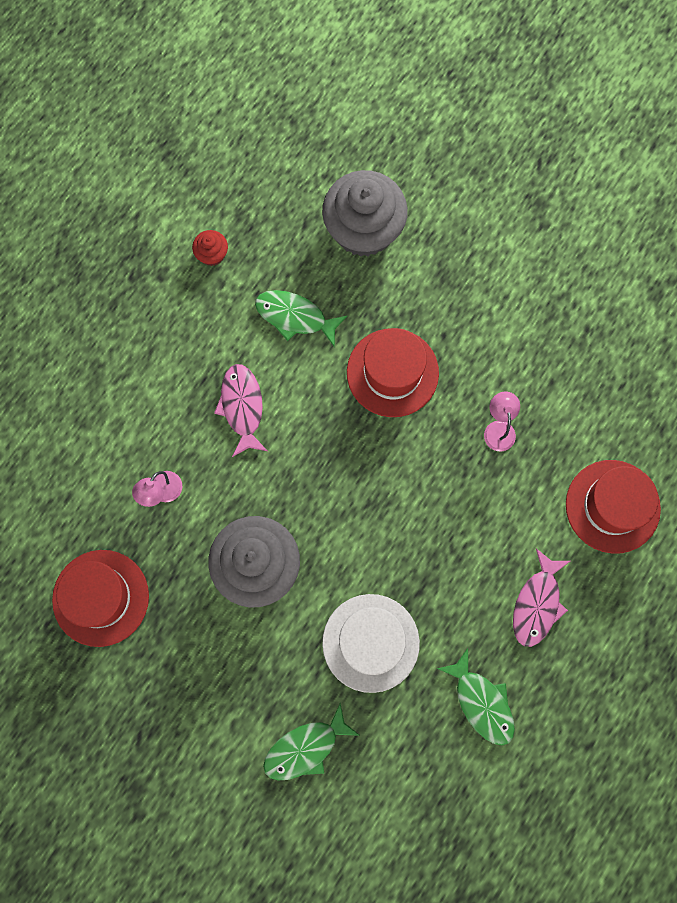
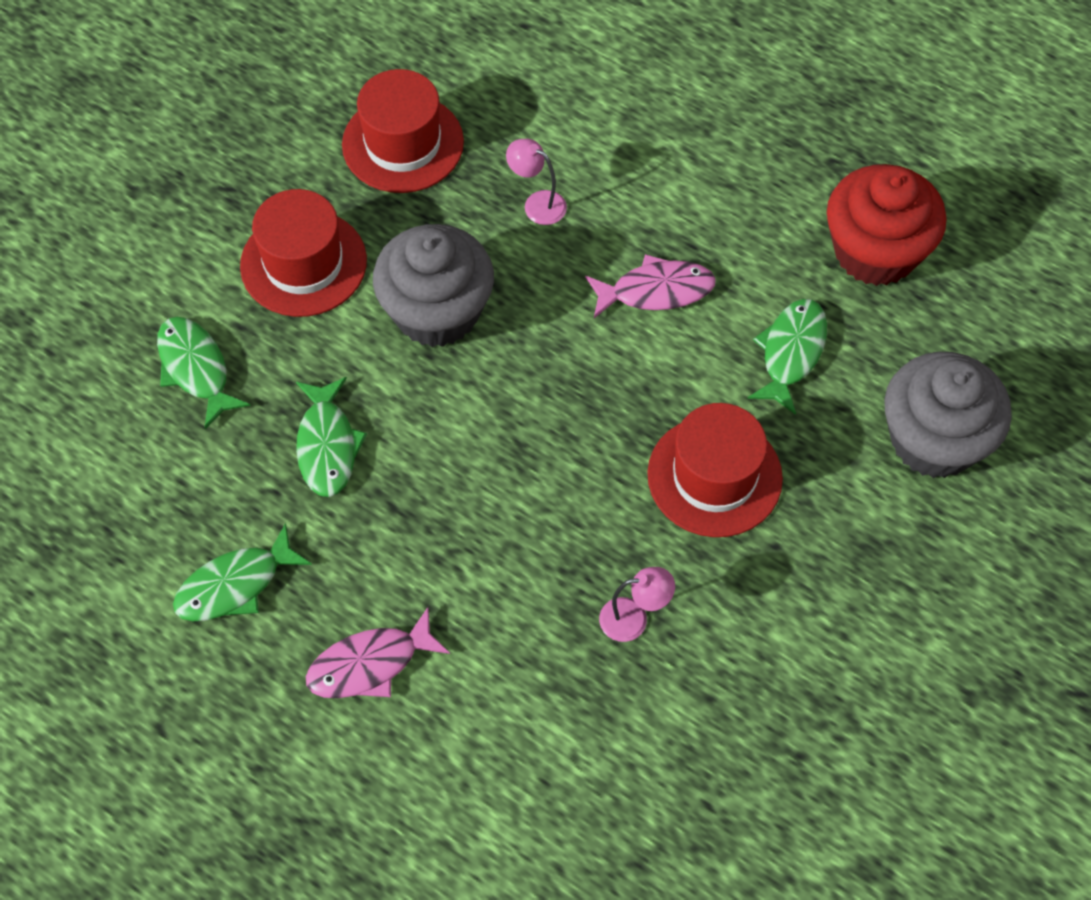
camera: 90 degrees right, 15 degrees down
red cupcake [192,230,228,266] -> red cupcake [827,164,946,286], size x2.35
white hat [322,594,420,693] -> green fish [296,377,367,497]
pink fish [513,548,570,647] -> pink fish turned 45 degrees counterclockwise [306,607,450,698]
red hat [566,460,661,554] -> red hat moved to [240,189,367,317]

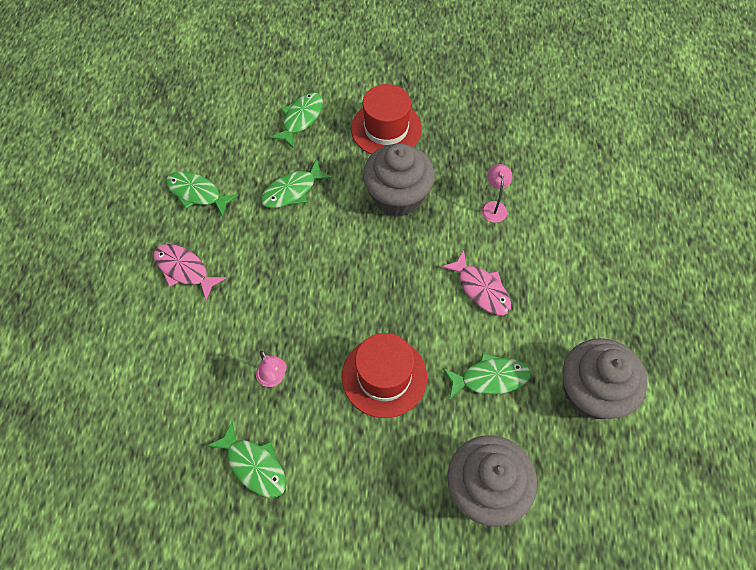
camera: 60 degrees right, 0 degrees up
red hat [342,69,464,193] -> none
red cupcake [827,164,946,286] -> grey cupcake [563,338,648,419]
none -> green fish [207,421,286,498]

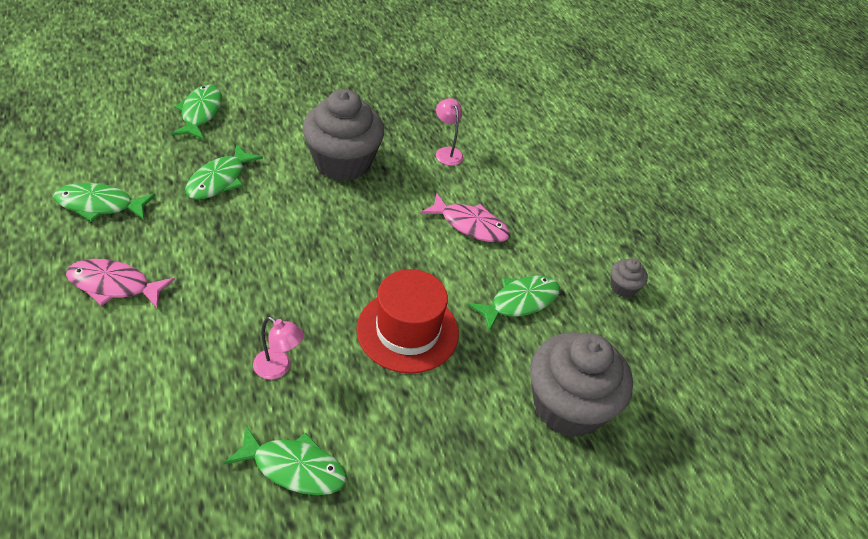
camera: 30 degrees left, 15 degrees down
red hat [351,84,422,154] -> none
grey cupcake [563,338,648,419] -> grey cupcake [611,258,648,298], size x0.42

